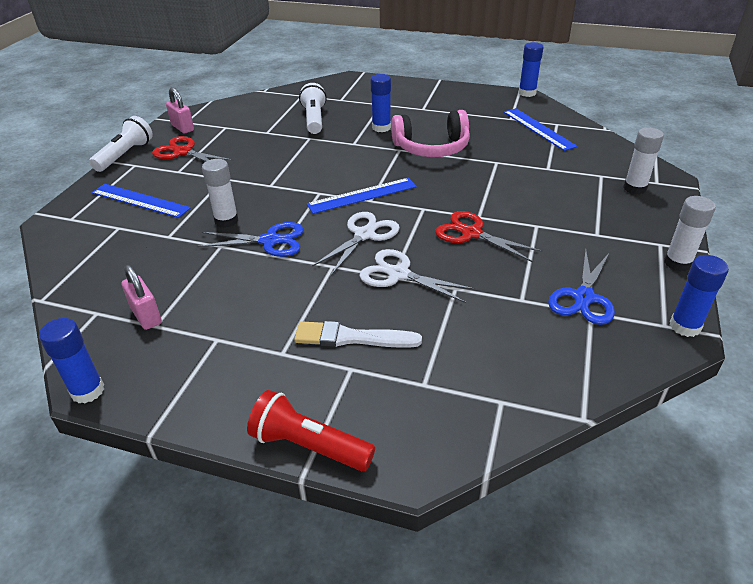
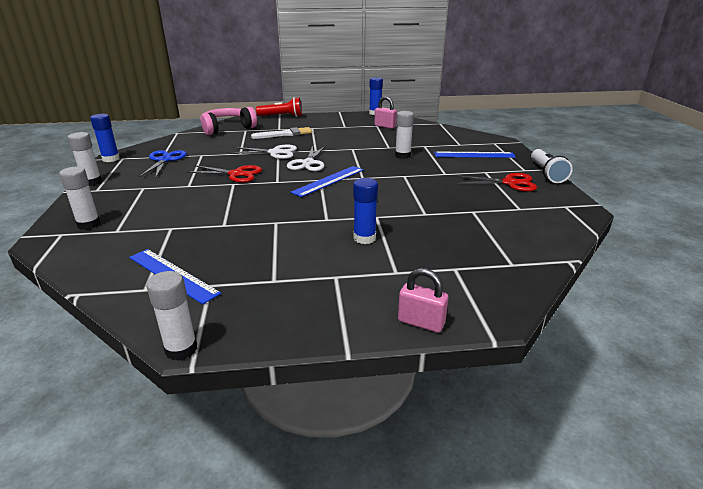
camera: 155 degrees right, 10 degrees down
pink padlock [166,87,194,133] -> pink padlock moved to [398,268,448,333]
blue scissors [197,222,304,257] -> none
white flashlight [299,83,327,134] -> none
pink headphones [391,110,470,157] -> pink headphones moved to [200,107,257,135]
blue glue stick [519,42,543,97] -> white glue stick [146,271,197,361]

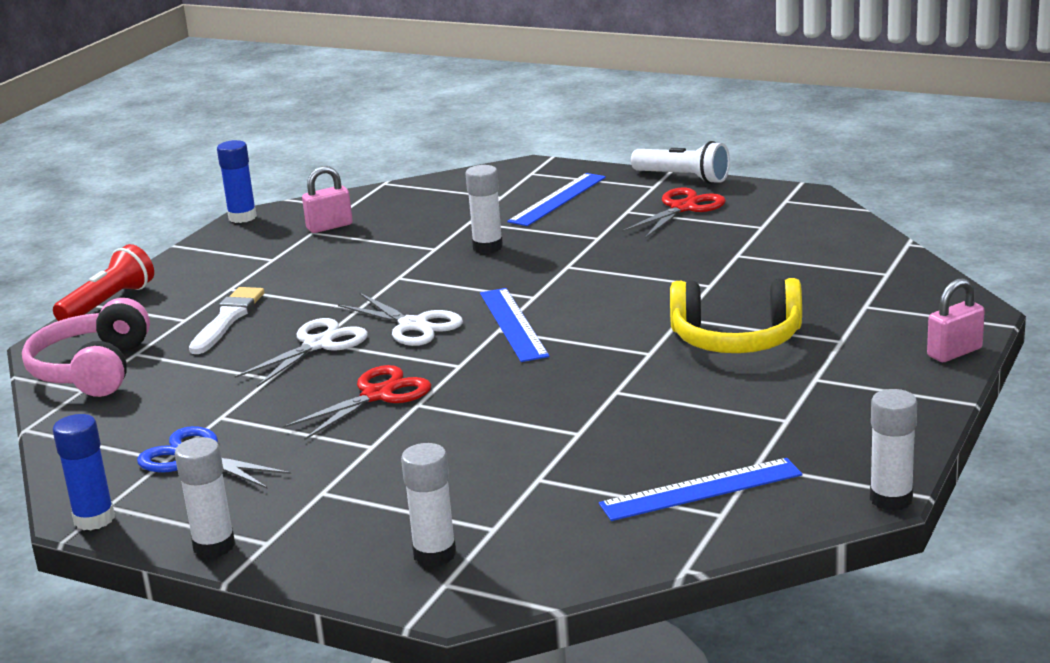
camera: 55 degrees left, 5 degrees down
blue glue stick [353,178,378,244] -> yellow headphones [670,278,802,353]

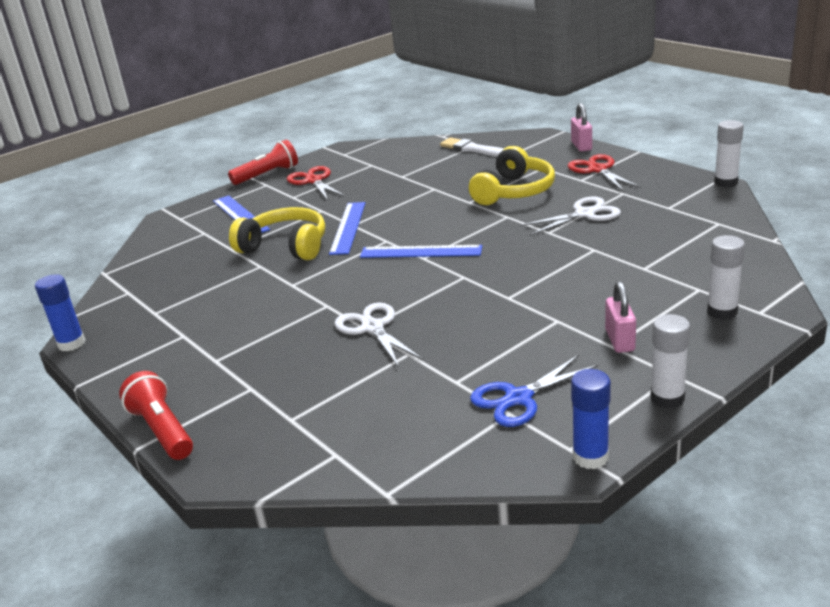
camera: 65 degrees left, 5 degrees up
pink headphones [22,298,150,397] -> none
white brush [189,287,264,354] -> white brush moved to [440,137,504,157]
red scissors [283,365,431,440] -> red scissors moved to [567,154,641,192]
pink padlock [302,166,353,233] -> pink padlock moved to [605,281,636,353]
white scissors [338,293,463,346] -> white scissors moved to [520,196,621,235]
white glue stick [466,165,503,253] -> yellow headphones [229,207,325,260]
blue ruler [599,458,803,521] -> blue ruler moved to [329,202,366,255]
white flashlight [631,141,730,184] -> red flashlight [228,140,298,185]

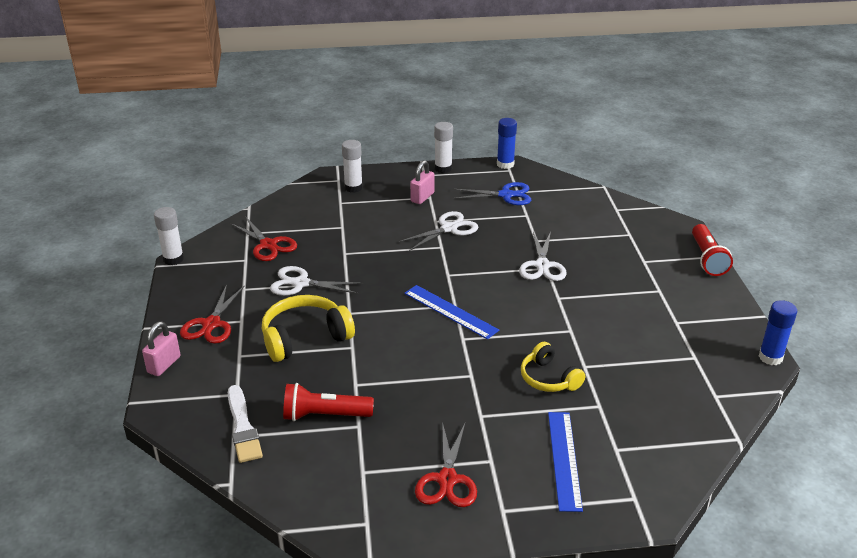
camera: 150 degrees left, 5 degrees up
red flashlight [228,140,298,185] -> red flashlight moved to [283,383,374,421]
yellow headphones [229,207,325,260] -> yellow headphones [521,342,585,392], size x0.65
blue ruler [329,202,366,255] -> none
none -> red scissors [230,216,297,261]
none -> white scissors [398,211,478,251]

